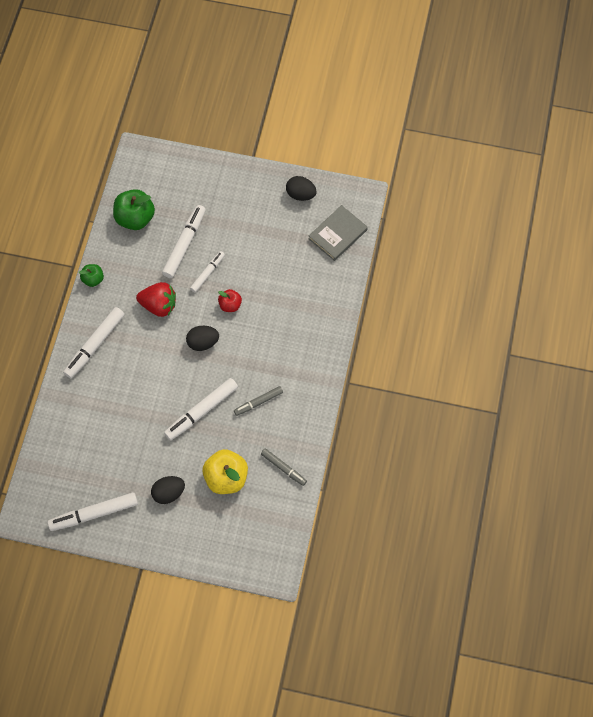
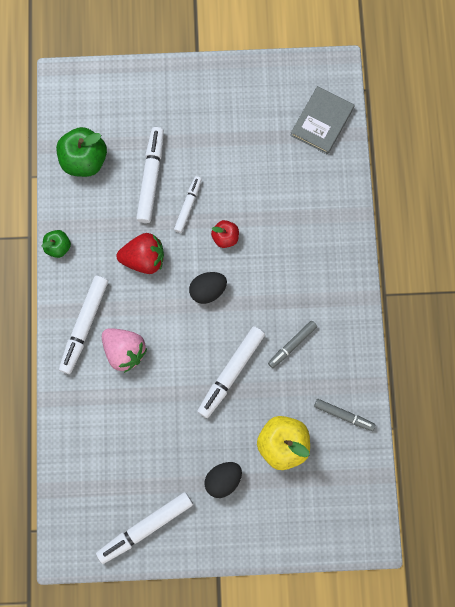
camera: 15 degrees left, 10 degrees up
black egg [286,176,317,201] -> none
none -> pink strawberry [102,328,147,373]

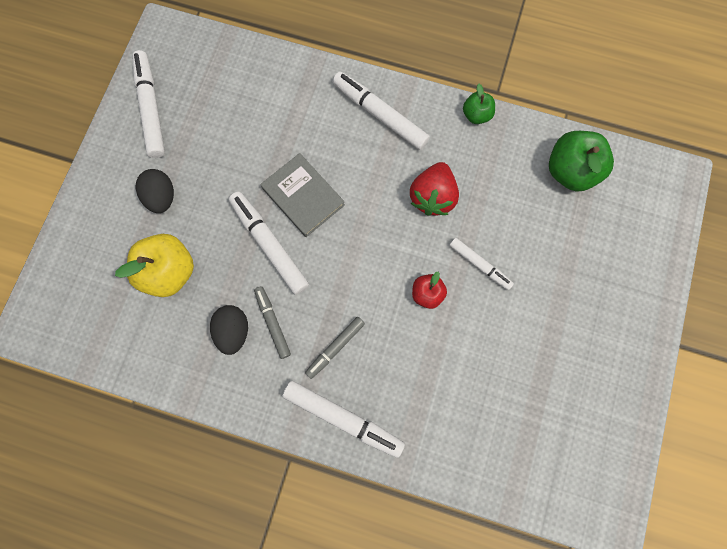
camera: 110 degrees right, 0 degrees up
pink strawberry [102,328,147,373] -> none
white marker [136,127,164,223] -> white marker moved to [282,381,405,458]
black egg [189,272,227,304] -> black egg moved to [210,305,248,355]
grey book [290,86,355,155] -> grey book moved to [260,153,345,237]
grey marker [314,399,375,431] -> grey marker moved to [305,317,365,379]

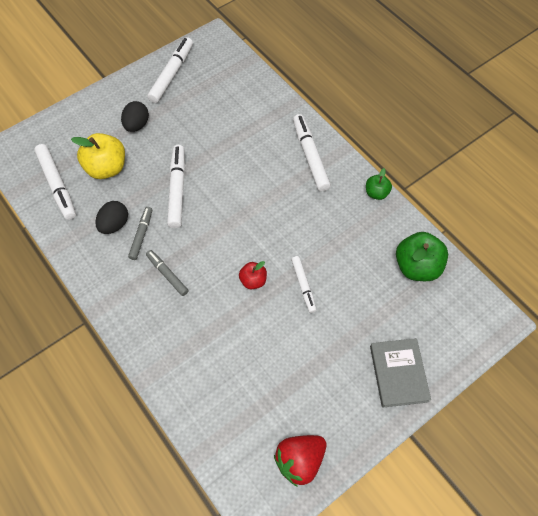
camera: 35 degrees right, 15 degrees down
grey book [260,153,345,237] -> grey book moved to [370,338,431,407]
white marker [282,381,405,458] -> white marker moved to [34,144,76,220]
grey marker [305,317,365,379] -> grey marker turned 60 degrees clockwise [146,250,189,296]
red strawberry [410,162,459,216] -> red strawberry moved to [274,435,326,487]

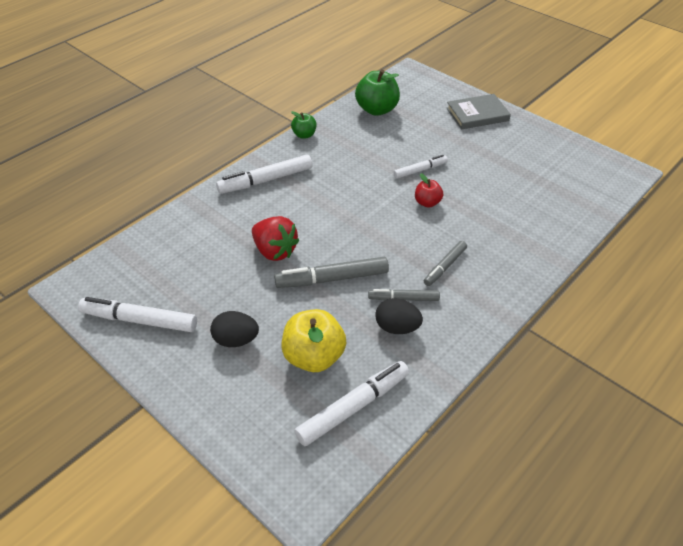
camera: 100 degrees left, 15 degrees down
white marker [167,145,185,228] -> grey marker [274,257,389,288]
red strawberry [274,435,326,487] -> red strawberry moved to [252,216,299,261]

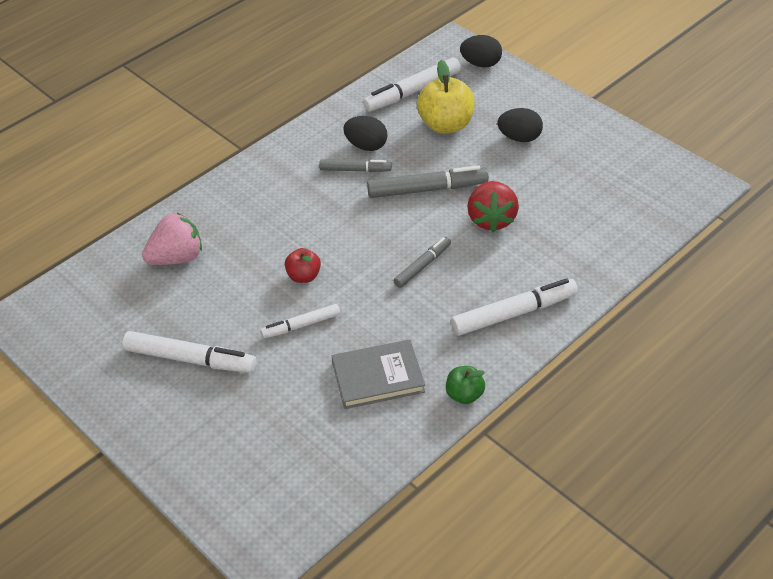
camera: 175 degrees left, 0 degrees up
white marker [78,297,197,332] -> white marker moved to [122,331,257,373]
red strawberry [252,216,299,261] -> red strawberry turned 135 degrees counterclockwise [467,181,519,232]
green apple [355,69,400,116] -> none
grey marker [424,241,467,286] -> grey marker moved to [394,237,451,288]
grey book [447,94,511,130] -> grey book moved to [332,339,425,409]
none -> pink strawberry [142,213,202,265]
none -> black egg [460,35,502,68]

